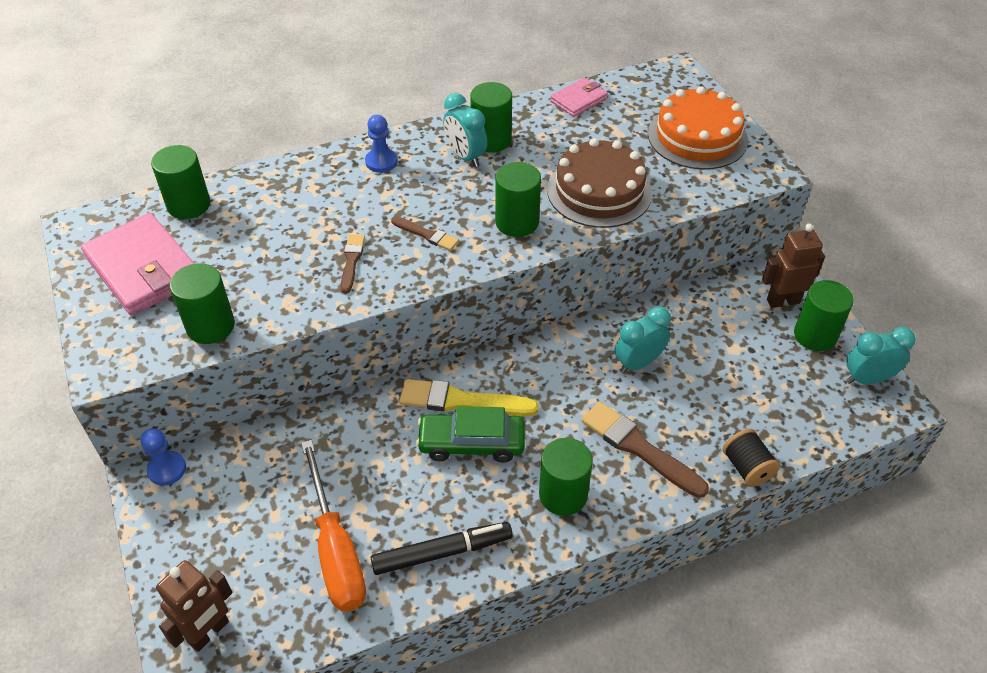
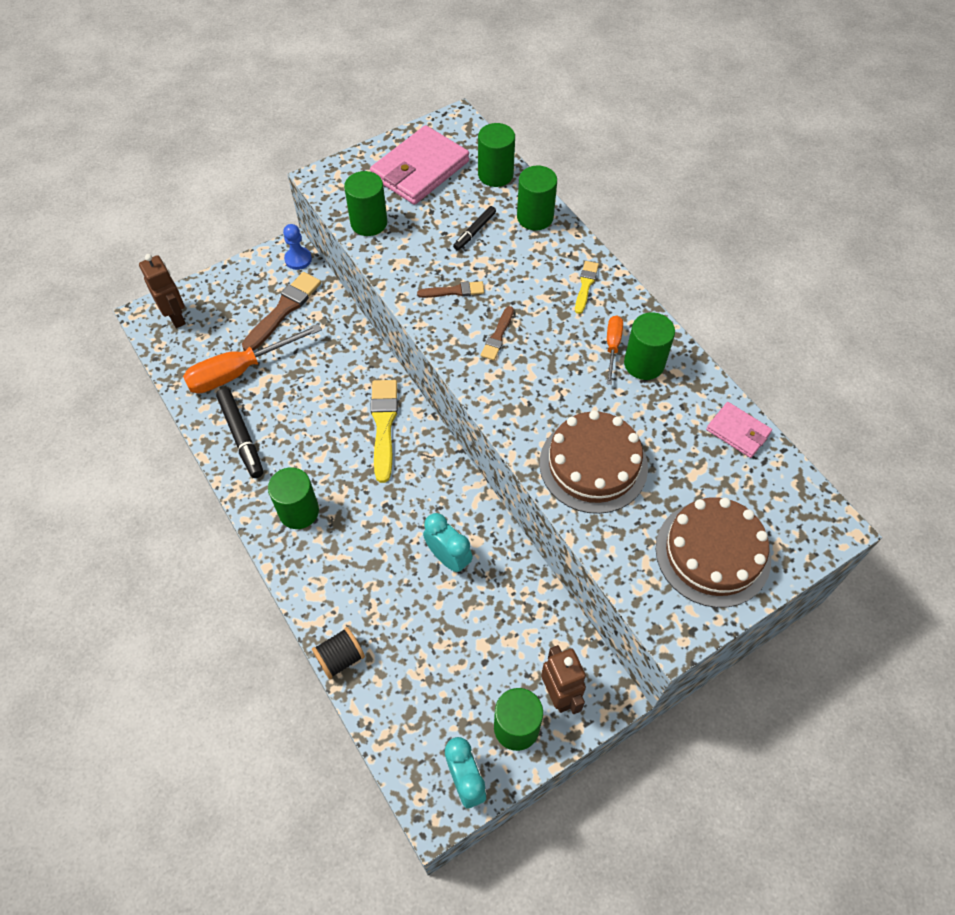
camera: 80 degrees right, 10 degrees up
brown robot [156,560,232,652] -> brown robot turned 150 degrees counterclockwise [139,254,186,328]
blue pawn [365,115,398,173] -> yellow brush [575,261,599,314]
green car [416,406,525,463] -> none
turquoise clock [443,93,487,167] -> orange screwdriver [607,315,623,385]
green cylinder [495,162,541,237] -> green cylinder moved to [517,166,557,230]
brown brush [581,402,709,498] -> brown brush moved to [242,272,321,351]
orange cake [648,86,748,170] -> brown cake [656,497,771,608]
none -> black marker [453,206,496,251]

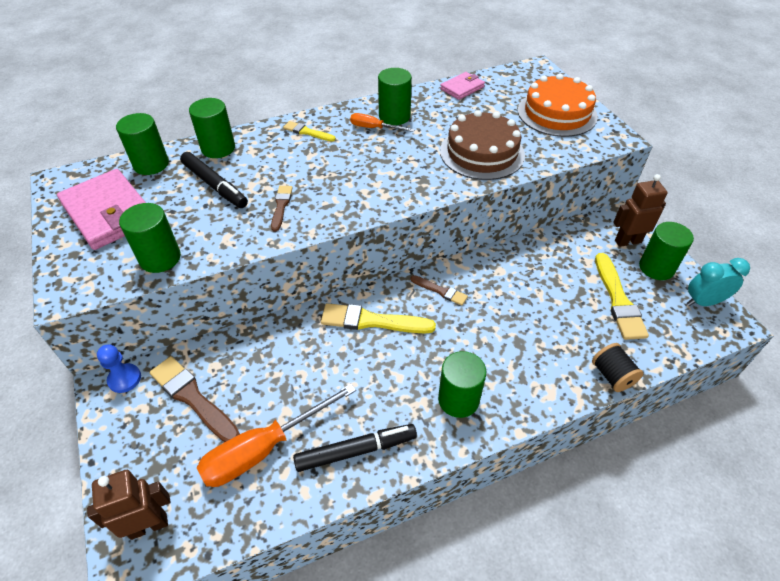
camera: 80 degrees left, 10 degrees down
orange screwdriver [183,324,322,394] -> orange screwdriver turned 75 degrees clockwise [197,384,356,487]
turquoise clock [423,513,473,573] -> none
black marker [453,206,496,251] -> black marker [180,152,248,208], size x1.63
brown brush [481,306,514,361] -> brown brush moved to [411,275,468,306]
brown cake [656,497,771,608] -> orange cake [518,74,598,137]
none -> yellow brush [595,253,649,340]

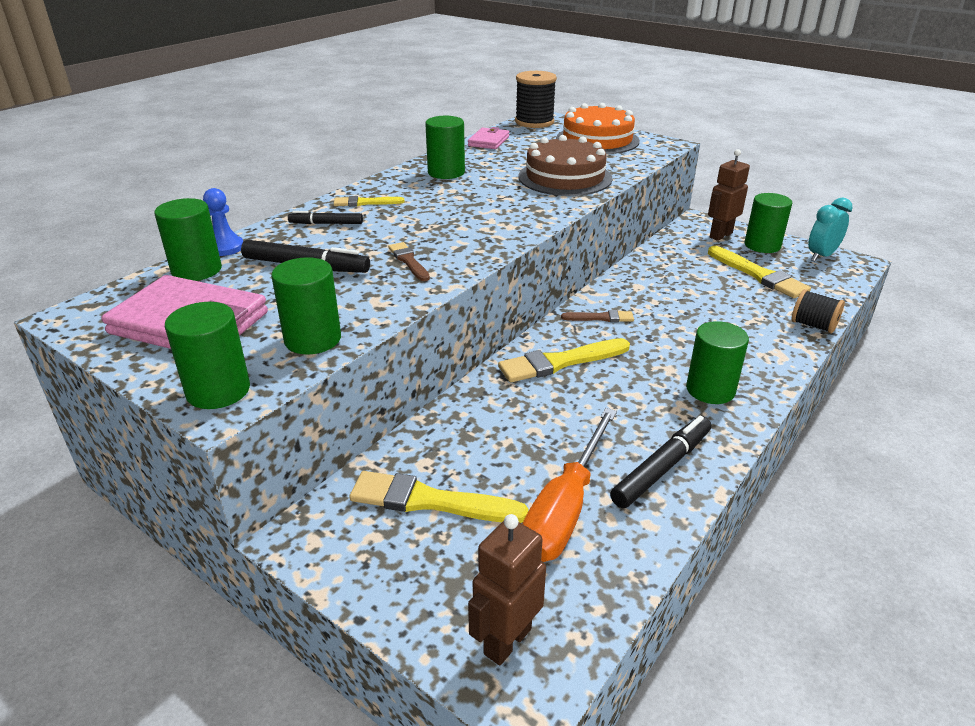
camera: 30 degrees left, 15 degrees down
blue pawn [97,344,141,393] -> blue pawn moved to [203,188,243,256]
brown brush [150,356,240,442] -> yellow brush [349,471,528,523]
green cylinder [189,98,235,158] -> green cylinder moved to [165,302,250,409]
orange screwdriver [350,113,415,132] -> none
none -> black marker [288,211,363,224]
none -> black spool [515,71,557,128]

